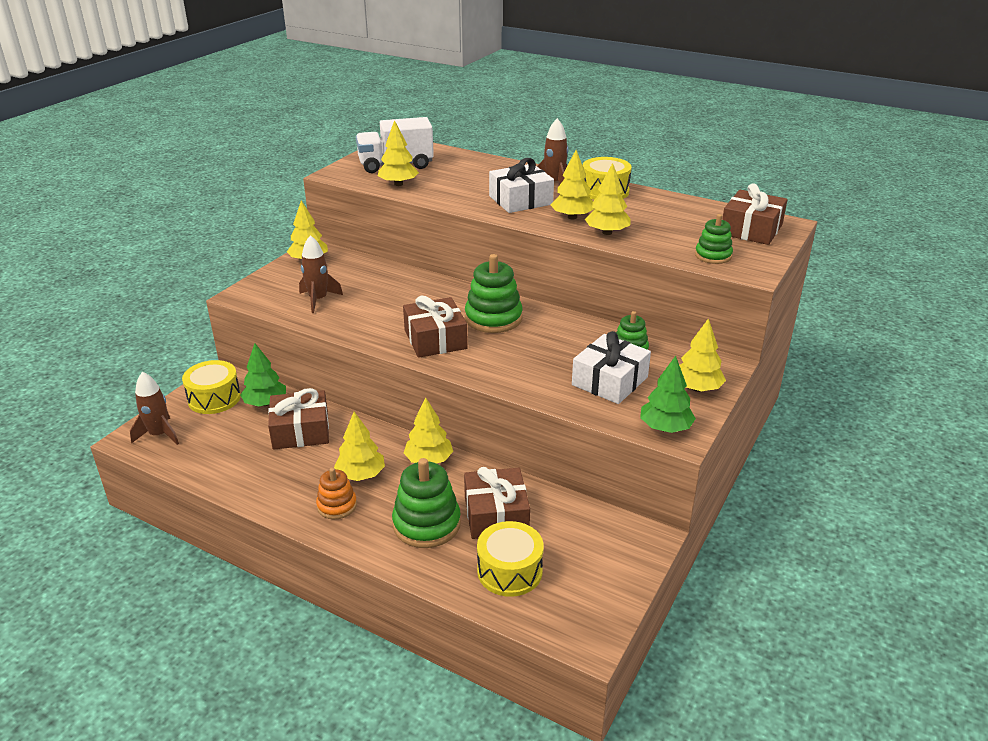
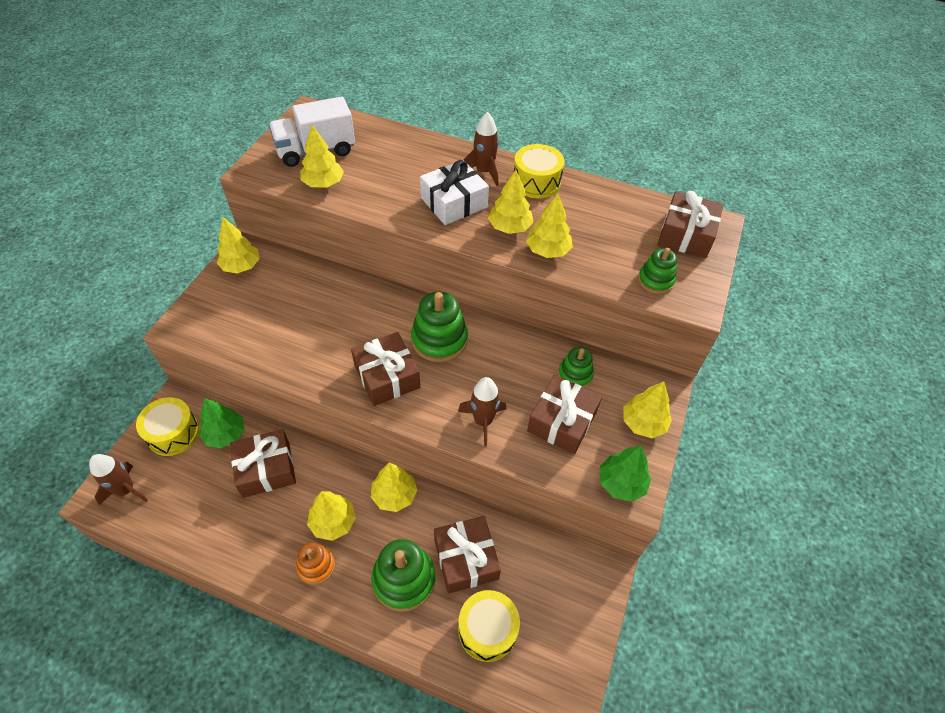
camera: 10 degrees left, 20 degrees up
brown rocket [299,235,343,313] -> brown rocket moved to [458,377,506,446]
white gift [572,331,651,404] -> brown gift [527,375,602,454]

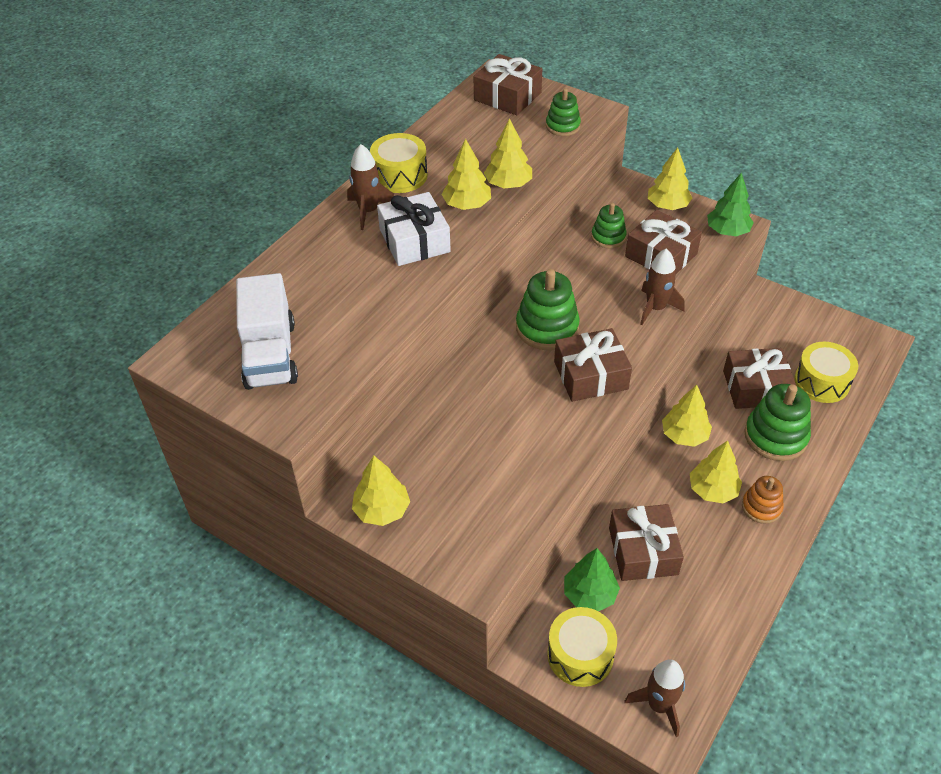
camera: 75 degrees left, 5 degrees down
yellow tree [300,125,344,188] -> none

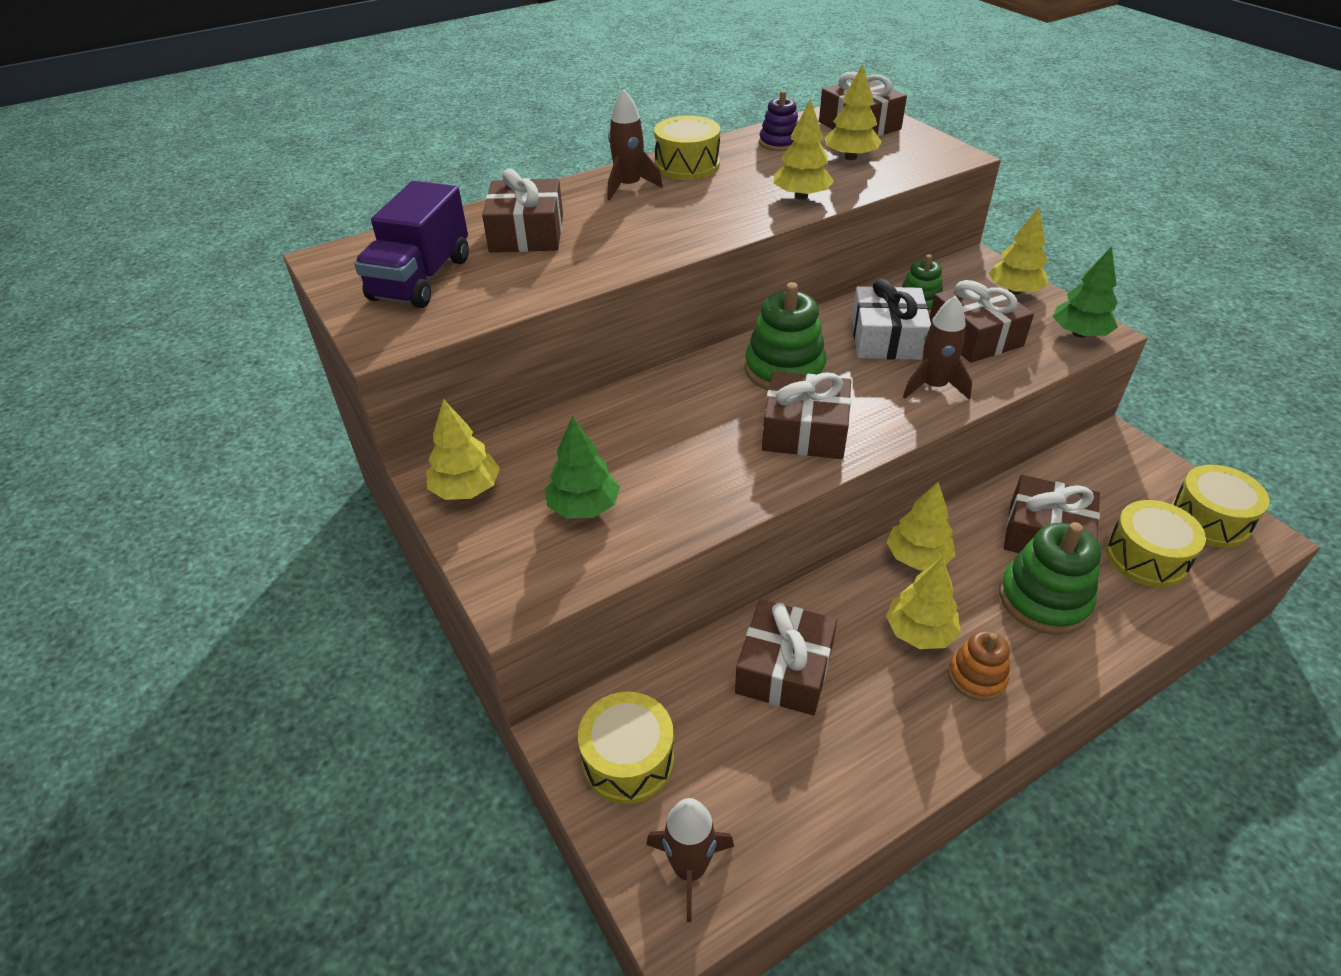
camera: 25 degrees right, 5 degrees down
white truck [236,273,298,390] -> purple truck [354,181,469,308]
white gift [377,192,451,266] -> white gift moved to [852,279,931,360]
yellow tree [441,139,491,210] -> yellow tree moved to [825,64,882,160]
green stacking toy [546,88,581,136] -> none
green tree [564,548,620,611] -> green tree moved to [545,416,620,518]
none -> brown gift [482,168,563,252]
none -> purple stacking toy [759,91,798,151]
none -> yellow drum [1172,465,1270,548]

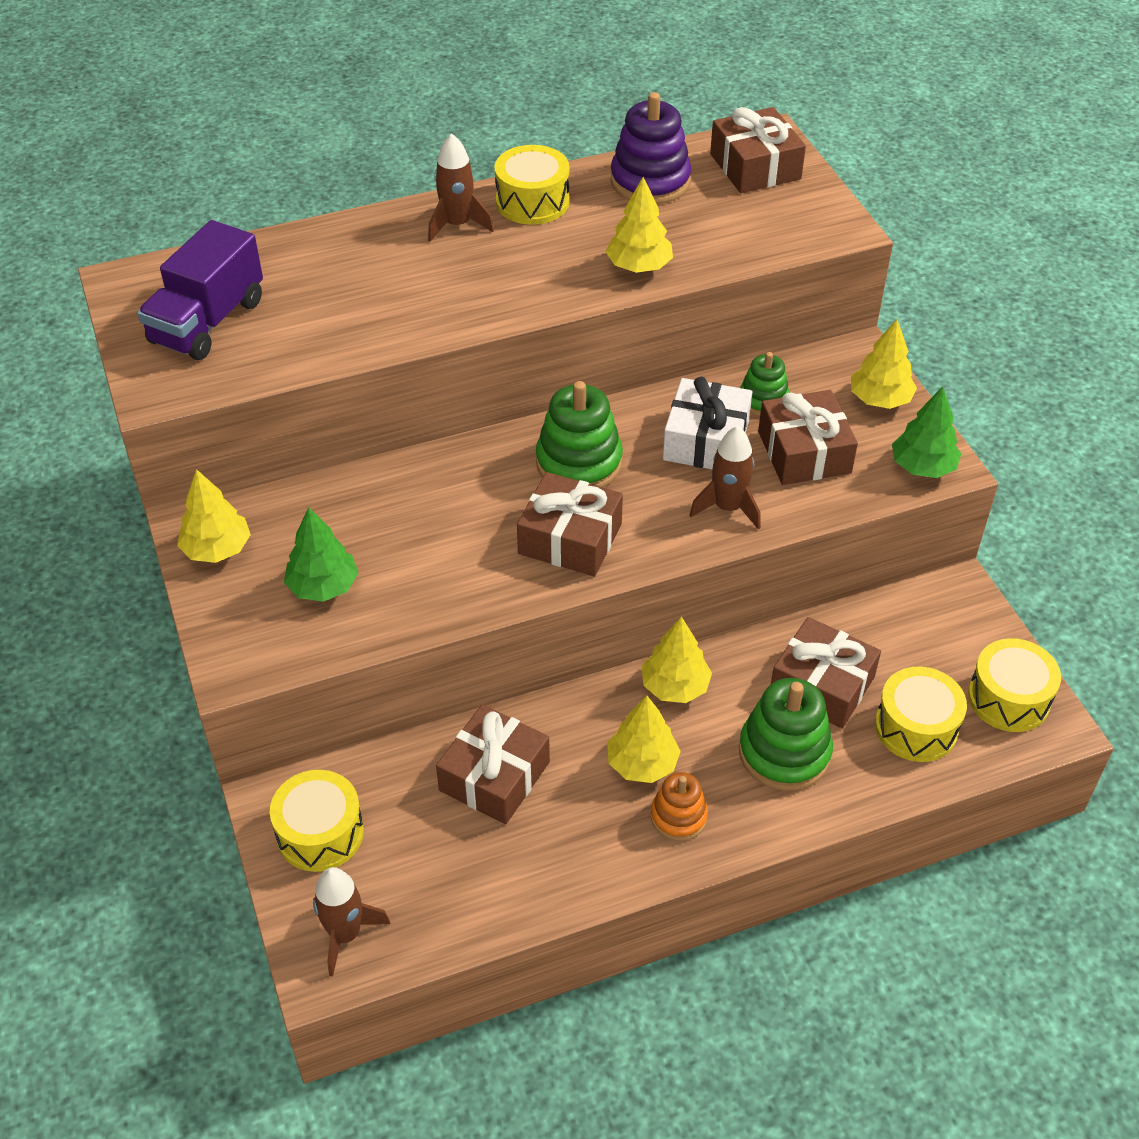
camera: 10 degrees right, 5 degrees up
brown gift [482,168,563,252] -> none
purple stacking toy [759,91,798,151] -> purple stacking toy [611,92,691,204], size x1.67
yellow tree [825,64,882,160] -> none

